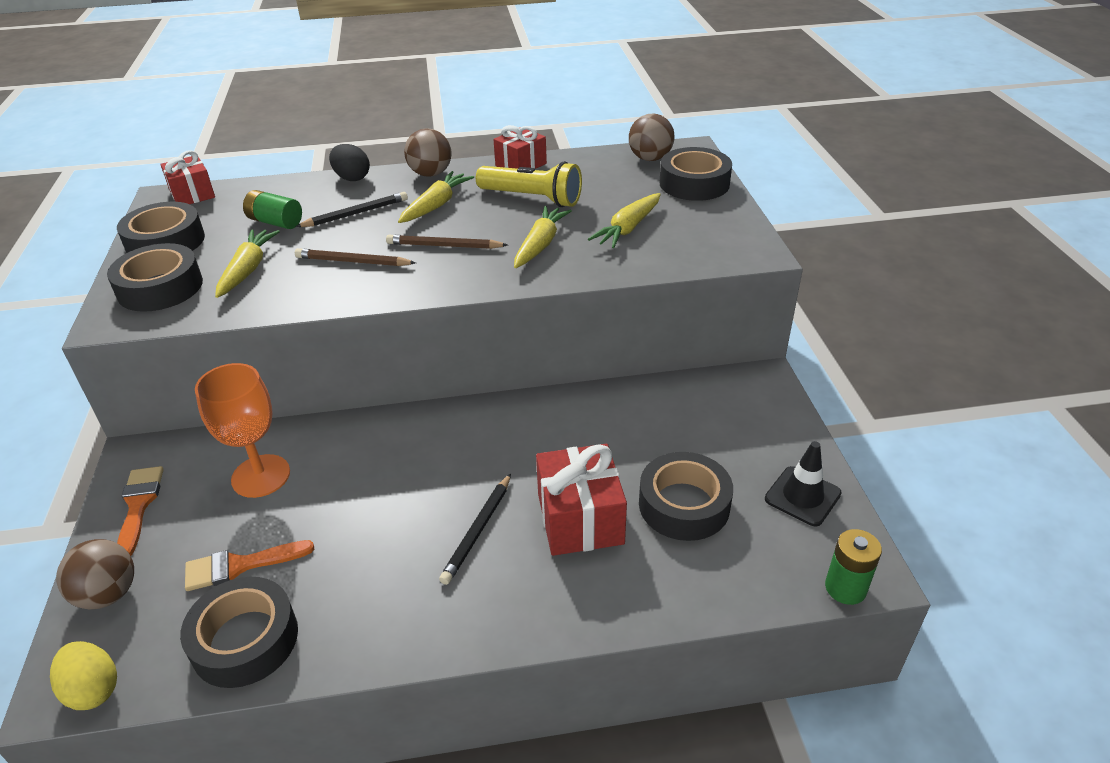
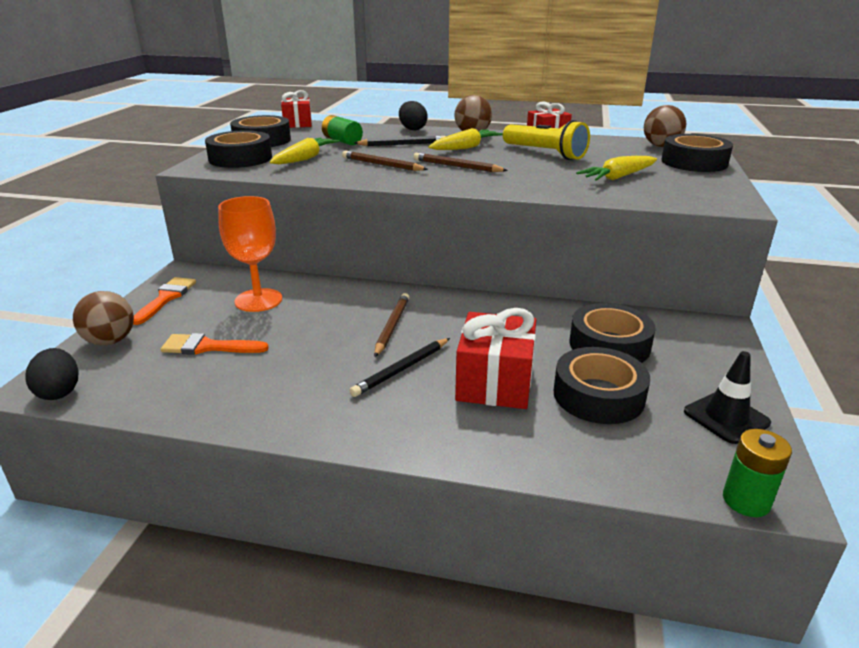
camera: 20 degrees right, 10 degrees down
yellow egg [50,641,117,710] -> black egg [25,348,79,400]
black tape [180,577,298,688] -> black tape moved to [569,303,656,363]
yellow carrot [514,206,572,268] -> none
none -> brown pencil [374,293,409,357]

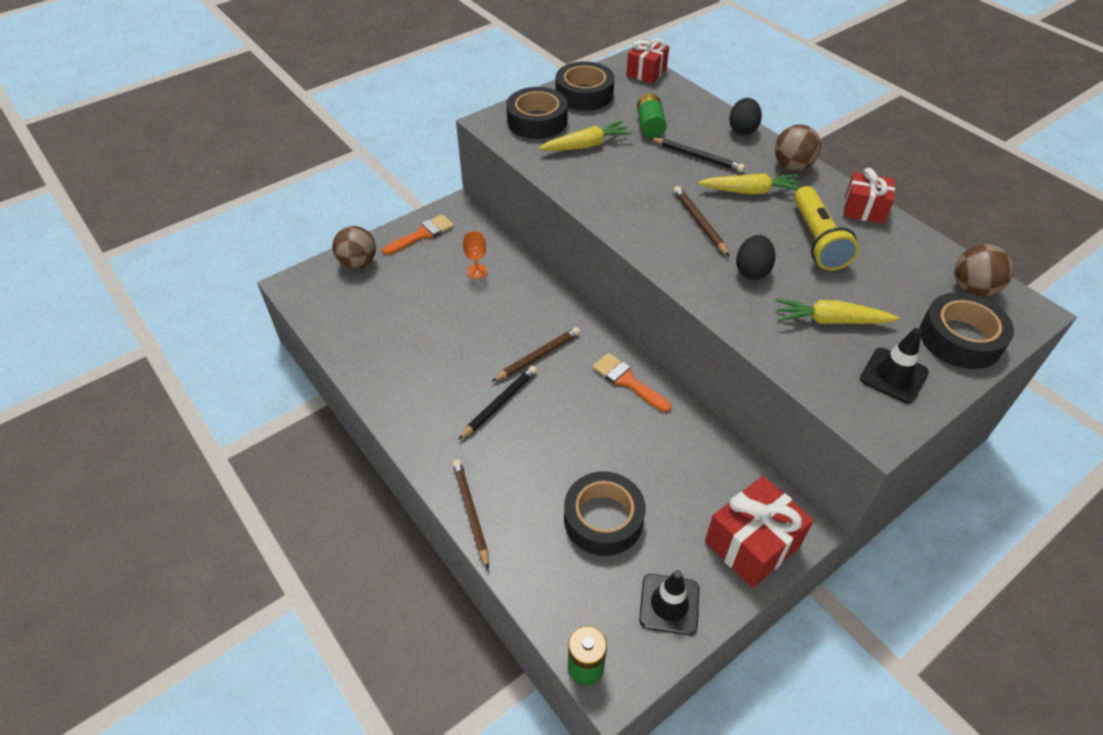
camera: 40 degrees right, 20 degrees up
black egg [25,348,79,400] -> black egg moved to [736,235,776,280]
orange brush [161,333,269,355] -> orange brush moved to [592,353,671,412]
orange goblet [218,196,282,312] -> orange goblet [463,231,487,279], size x0.50
brown pencil [342,151,428,171] -> brown pencil moved to [452,459,489,570]
black pencil [349,338,450,397] -> black pencil turned 135 degrees clockwise [458,366,537,440]
red gift [455,308,536,409] -> red gift moved to [705,476,814,588]
black tape [569,303,656,363] -> none
none -> black traffic cone [860,328,929,404]

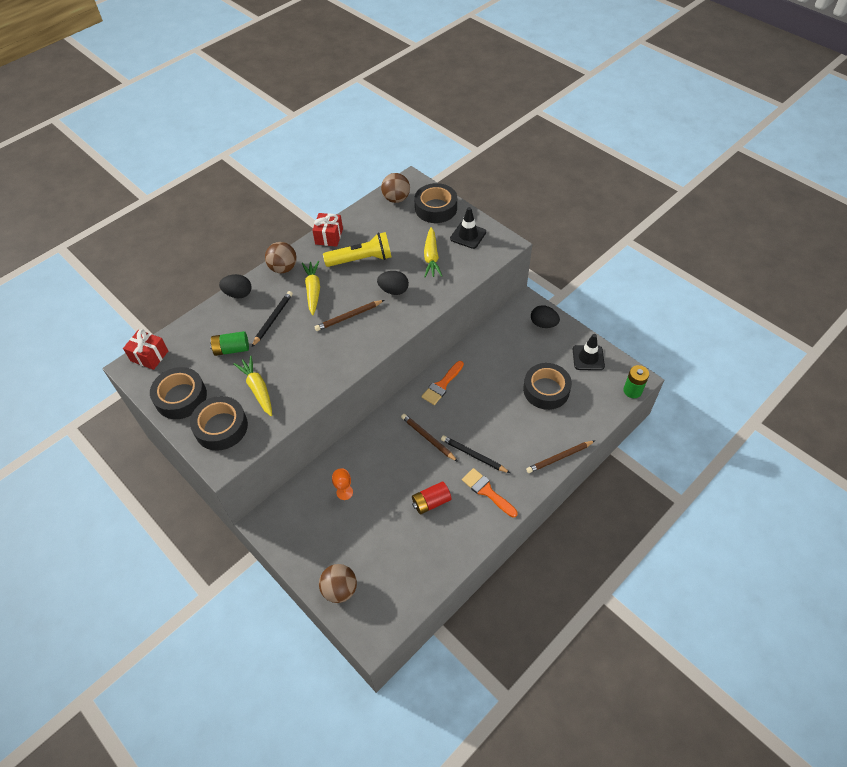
camera: 95 degrees left, 5 degrees up
orange brush [382,214,454,255] -> orange brush moved to [462,468,518,517]
red gift [705,476,814,588] -> black egg [531,305,560,328]
none -> red battery [412,482,451,514]

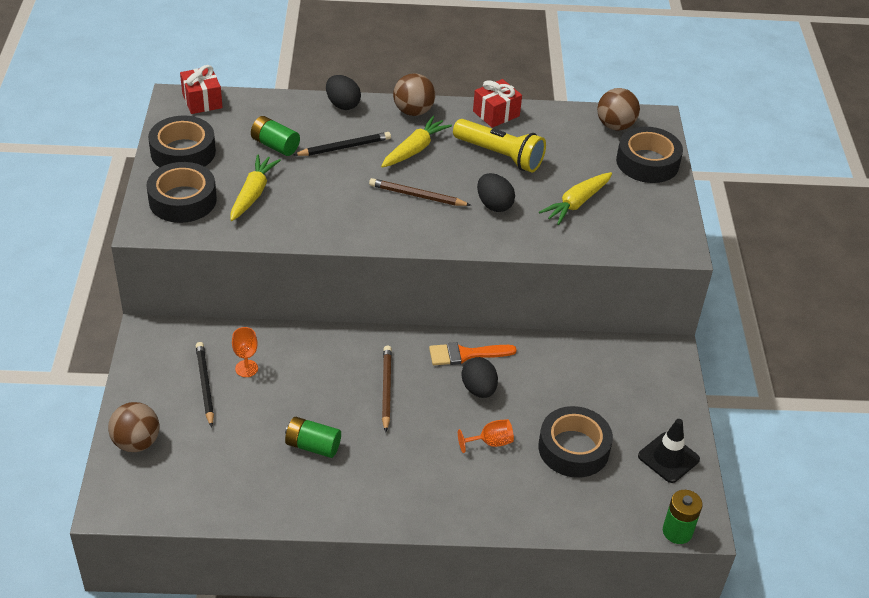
camera: 40 degrees right, 10 degrees down
red battery [412,482,451,514] -> green battery [285,417,341,458]
black pencil [441,435,510,473] -> black pencil moved to [196,342,214,428]
black traffic cone [450,207,486,249] -> none
orange brush [462,468,518,517] -> none
brown pencil [526,441,595,473] -> none
black egg [531,305,560,328] -> black egg moved to [462,357,498,398]
none -> orange goblet [458,419,514,453]

